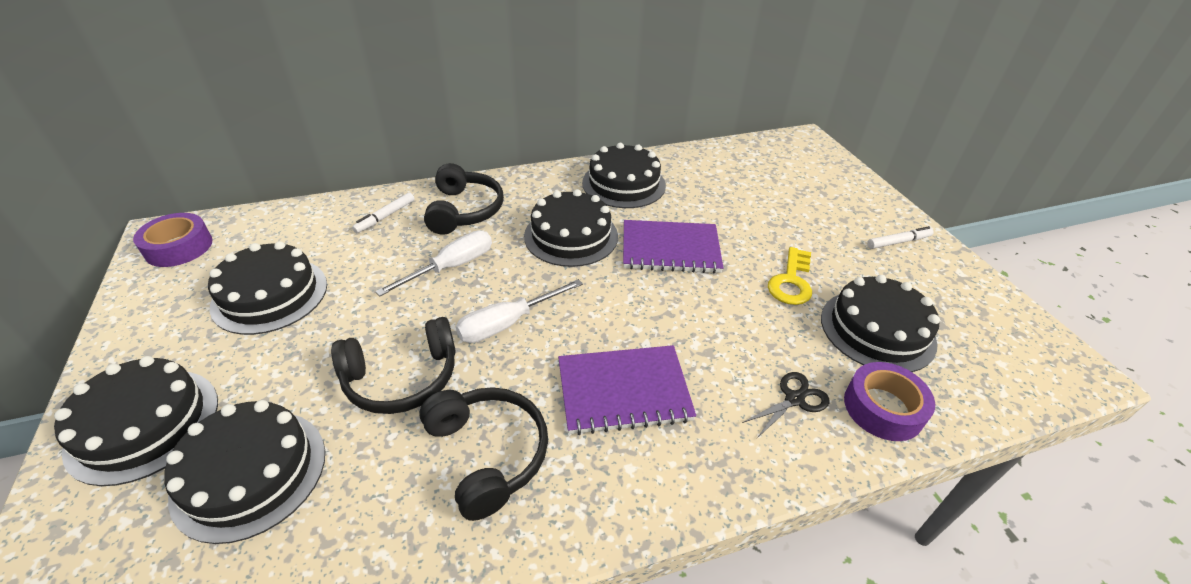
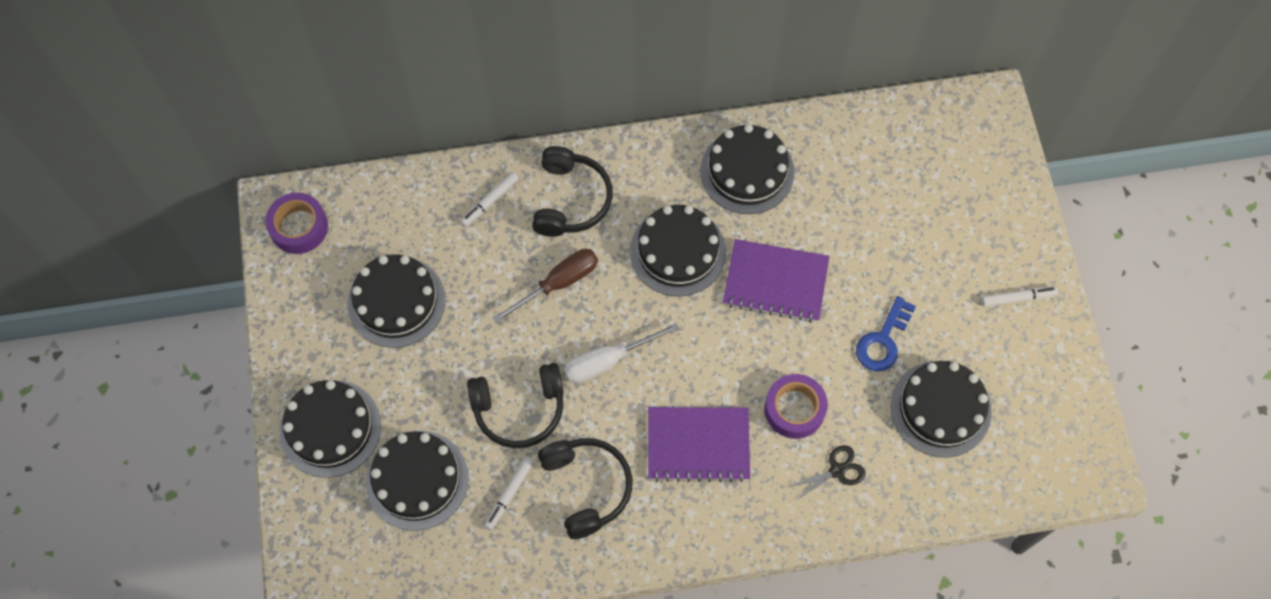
camera: 10 degrees right, 25 degrees up
white screwdriver [375,231,492,296] -> brown screwdriver [492,249,598,323]
yellow key [768,247,812,305] -> blue key [856,296,916,371]
purple tape [844,362,935,441] -> purple tape moved to [764,374,828,439]
none -> white marker [484,457,534,530]

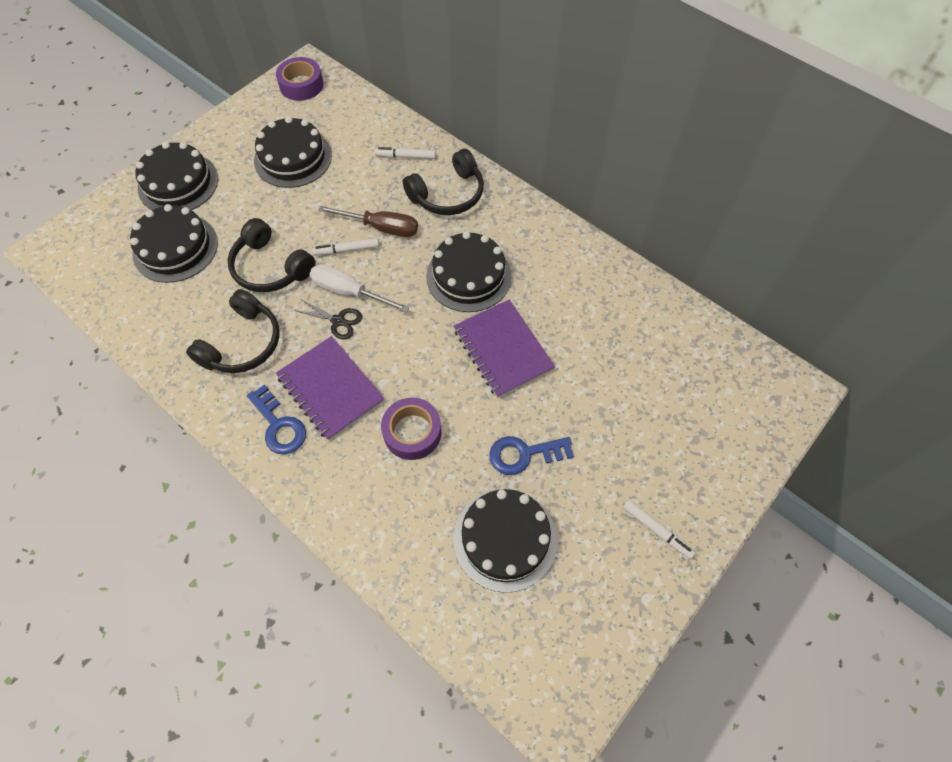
camera: 50 degrees right, 5 degrees down
white marker [484,457,534,530] -> white marker moved to [312,238,379,256]
black cake [700,124,794,214] -> none
black scissors [788,445,866,502] -> black scissors moved to [294,300,362,339]
none -> blue key [247,384,306,454]

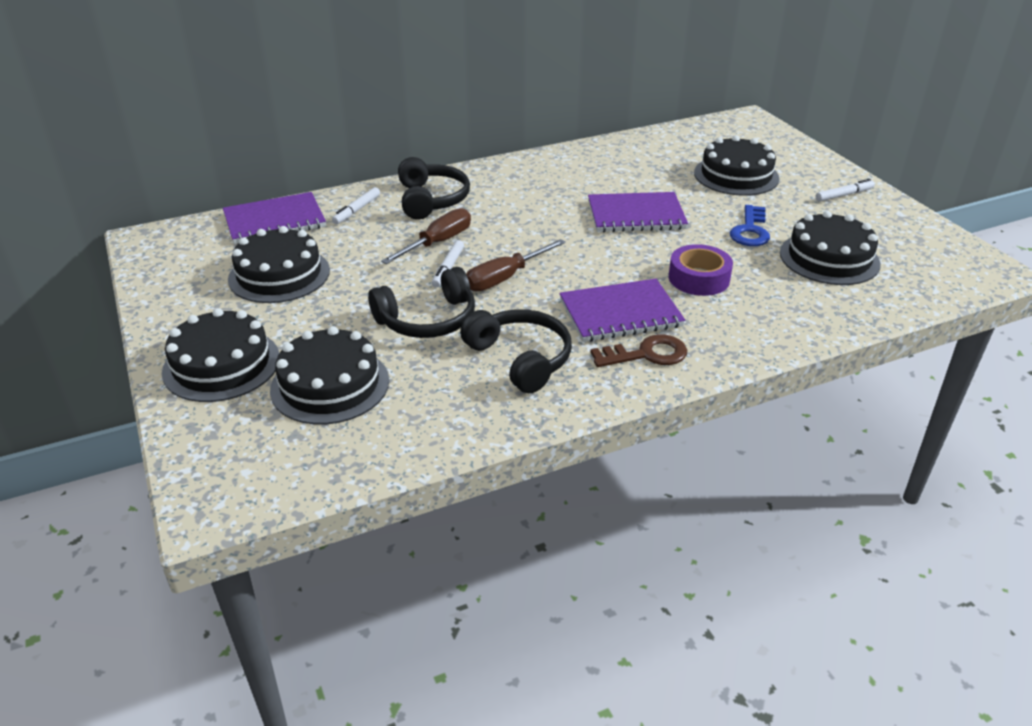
camera: 65 degrees left, 25 degrees down
blue key [247,384,306,454] -> brown key [590,334,687,367]
purple tape [276,57,324,101] -> none
black scissors [294,300,362,339] -> none
white screwdriver [309,264,410,313] -> brown screwdriver [466,239,566,291]
black cake [426,231,512,312] -> black cake moved to [694,135,779,196]
none -> purple notebook [223,192,326,244]

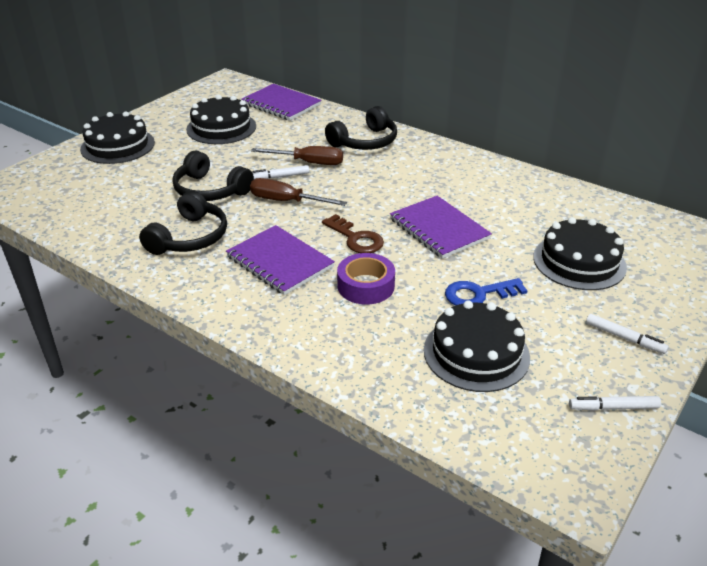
camera: 60 degrees right, 0 degrees up
black cake [270,326,389,424] -> none
white marker [332,187,380,224] -> white marker moved to [569,396,661,411]
brown key [590,334,687,367] -> brown key moved to [322,214,384,253]

